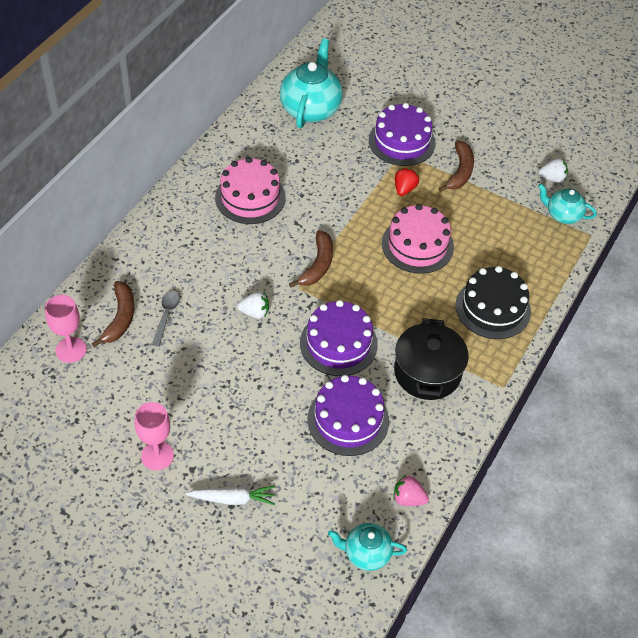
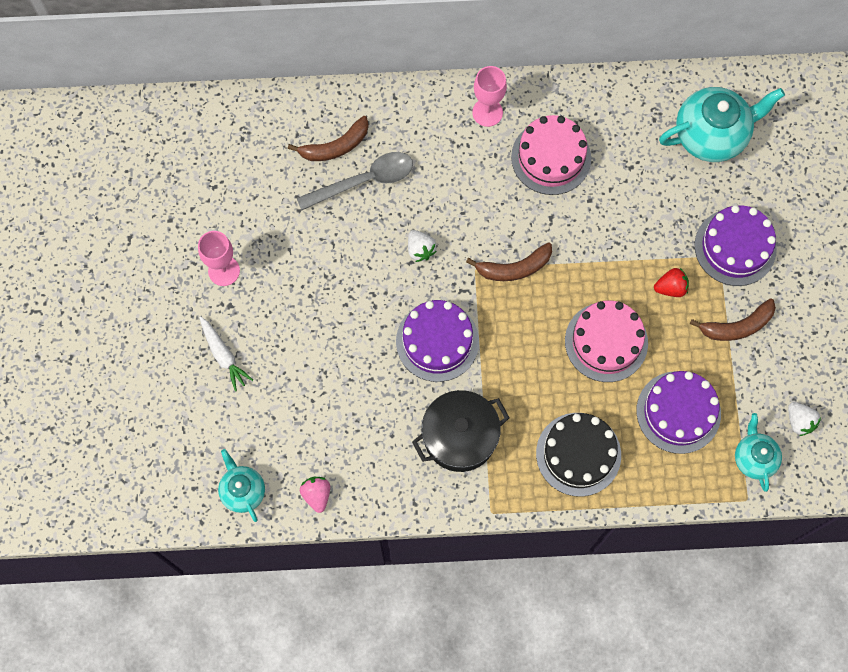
camera: 60 degrees right, 20 degrees up
pink goblet [45,295,87,363] -> pink goblet moved to [472,66,507,127]
grey spoon [152,291,180,347] -> grey spoon [297,152,413,211], size x1.74
purple cake [307,375,389,456] -> purple cake moved to [636,371,721,454]

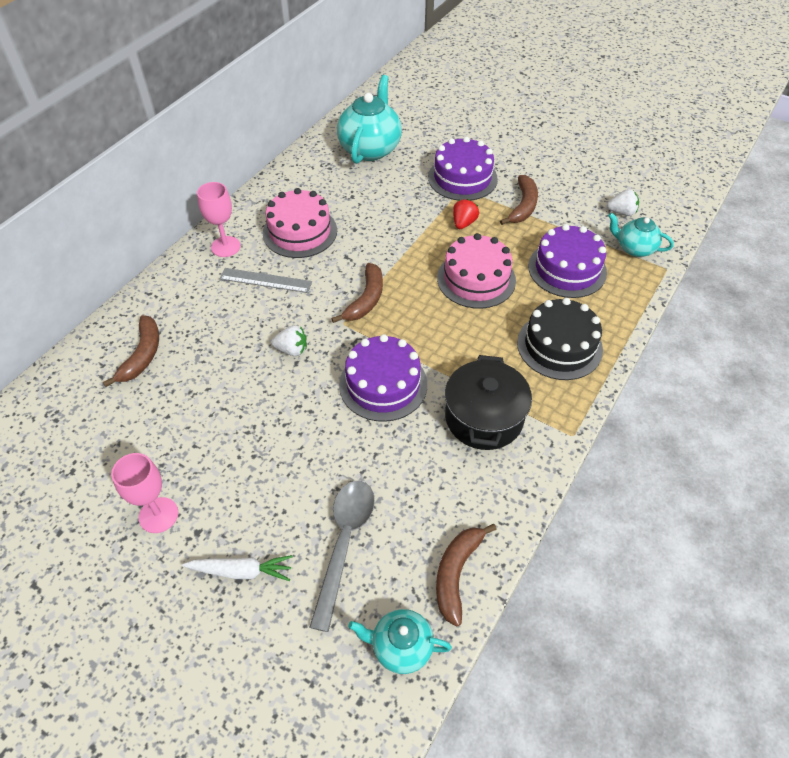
camera: 55 degrees left, 20 degrees down
grey spoon [297,152,413,211] -> grey spoon moved to [309,481,375,632]
pink strawberry [300,477,330,513] -> brown banana [436,524,497,627]
none -> grey ruler [219,268,312,293]

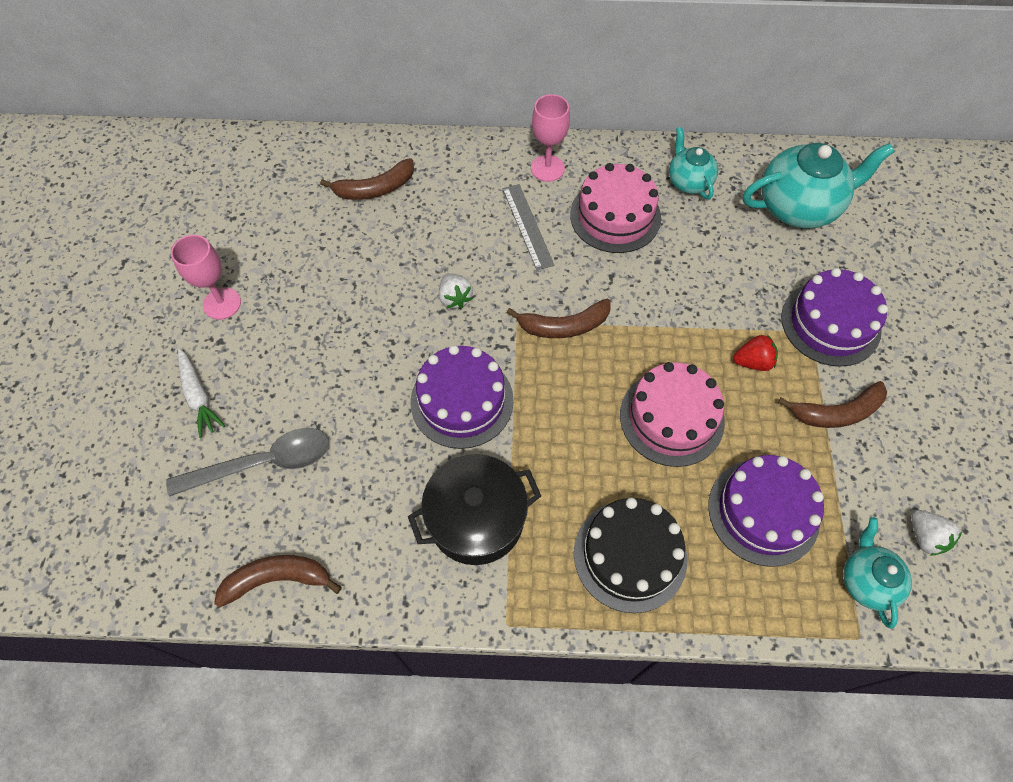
camera: 60 degrees right, 10 degrees up
turquoise teapot [348,609,452,674] -> turquoise teapot moved to [669,127,718,200]

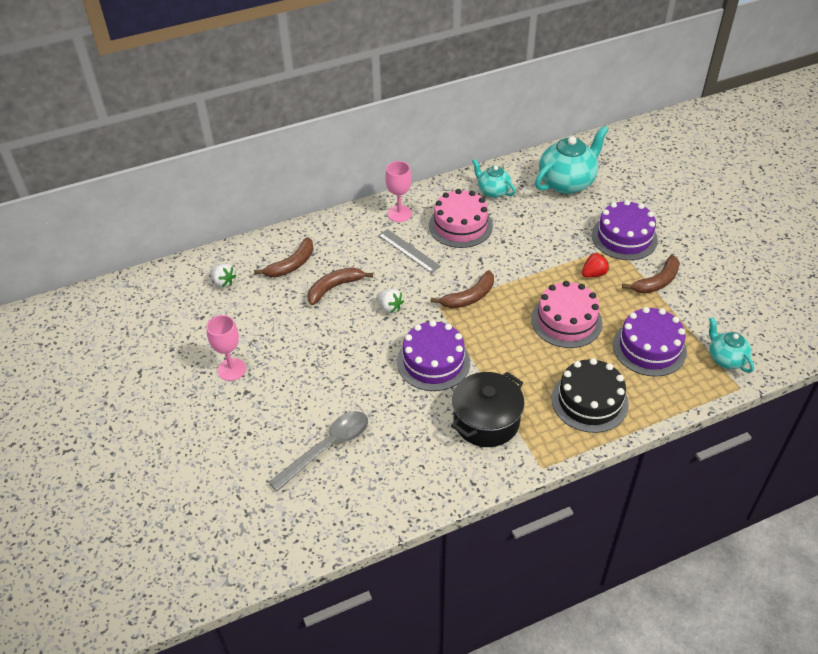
camera: 25 degrees left, 15 degrees down
white carrot [178,348,225,438] -> none
brown banana [214,555,342,608] -> brown banana moved to [308,267,373,305]
white strawberry [911,510,962,556] -> white strawberry moved to [210,264,236,288]

